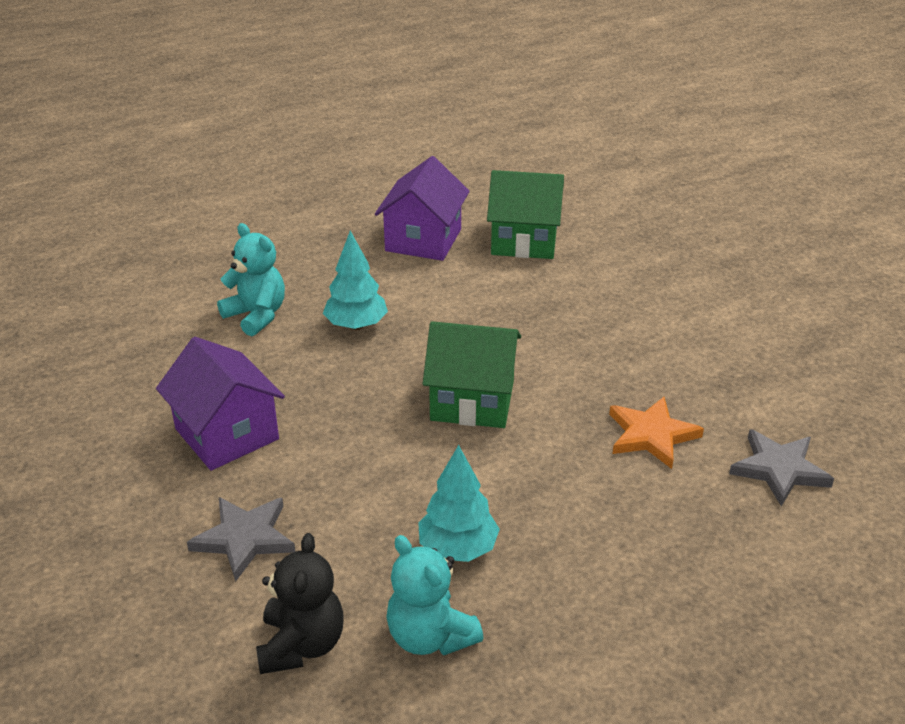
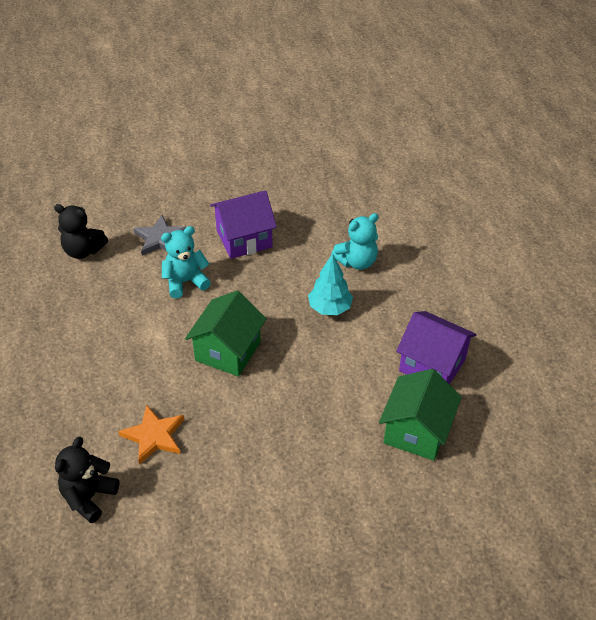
camera: 105 degrees right, 10 degrees up
turquoise teddy bear [386,535,484,655] -> turquoise teddy bear moved to [161,226,211,298]
turquoise tree [418,445,500,562] -> none
grey star [729,429,834,506] -> black teddy bear [55,437,120,523]

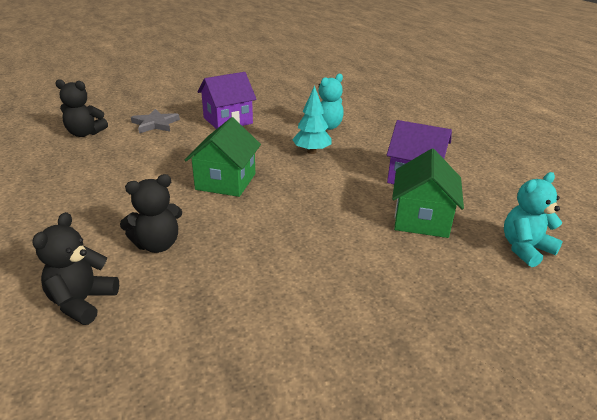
camera: 10 degrees left, 15 degrees down
orange star [118,404,184,465] -> black teddy bear [120,174,182,253]
turquoise teddy bear [161,226,211,298] -> turquoise teddy bear moved to [504,172,563,267]

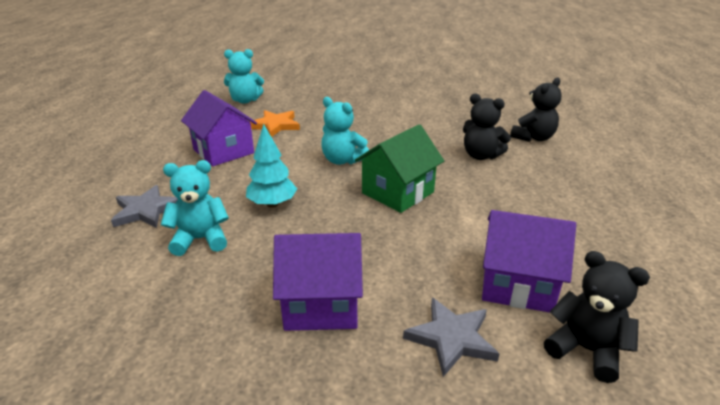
camera: 150 degrees left, 0 degrees up
black teddy bear [120,174,182,253] -> black teddy bear turned 150 degrees counterclockwise [463,93,511,160]
green house [392,149,464,238] -> orange star [251,110,300,137]
none -> grey star [111,185,178,228]
none -> turquoise teddy bear [321,97,369,165]
none -> purple house [482,210,576,313]

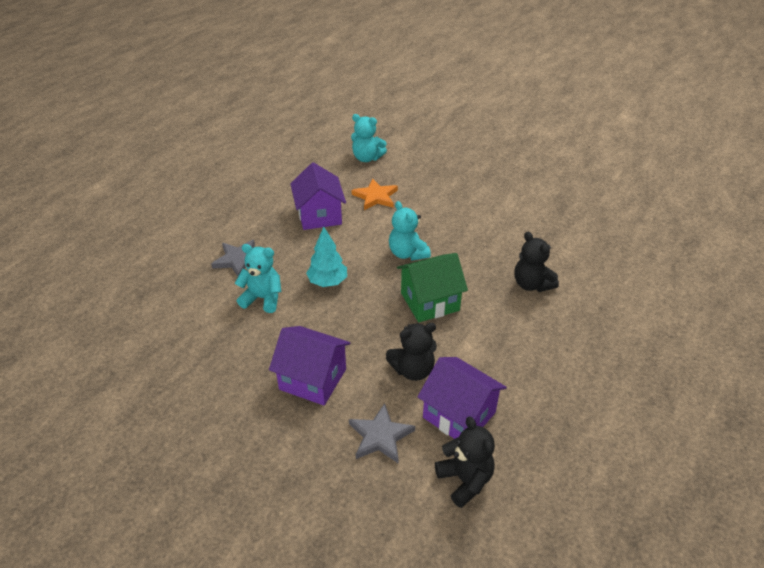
camera: 25 degrees right, 10 degrees up
black teddy bear [510,78,561,142] -> black teddy bear moved to [386,323,437,381]

